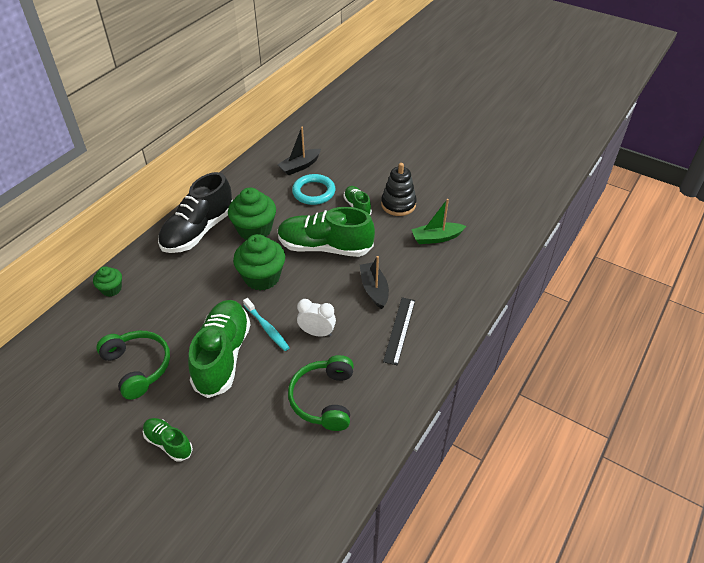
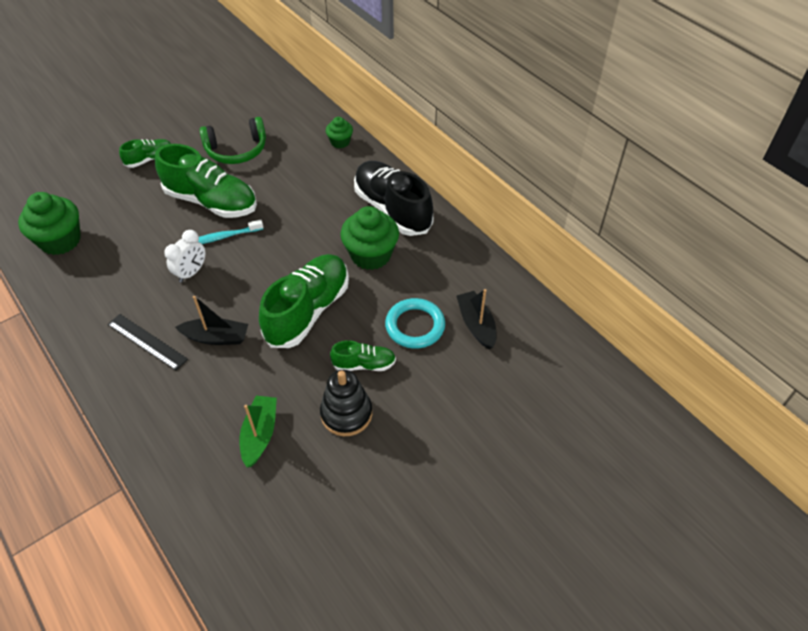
camera: 110 degrees right, 5 degrees up
green cupcake [233,234,285,291] -> green cupcake moved to [18,192,81,255]
green headphones [288,355,354,431] -> none

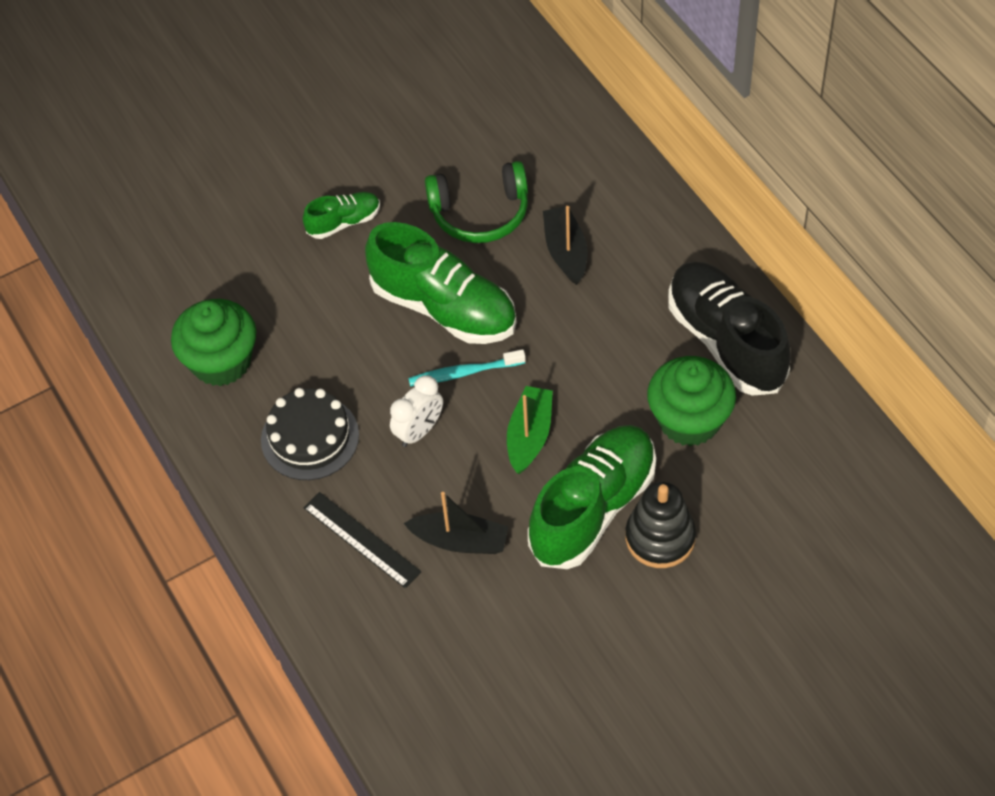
camera: 10 degrees right, 5 degrees up
green boat [239,396,277,467] -> green boat moved to [507,386,553,474]
black stacking toy [320,370,372,436] -> black stacking toy moved to [626,482,696,568]
green cupcake [326,117,353,148] -> none
green shoe [330,340,396,371] -> none
turquoise ring [385,298,445,349] -> none
black boat [457,289,497,349] -> black boat moved to [543,206,587,285]
none -> black cake [261,388,359,480]

